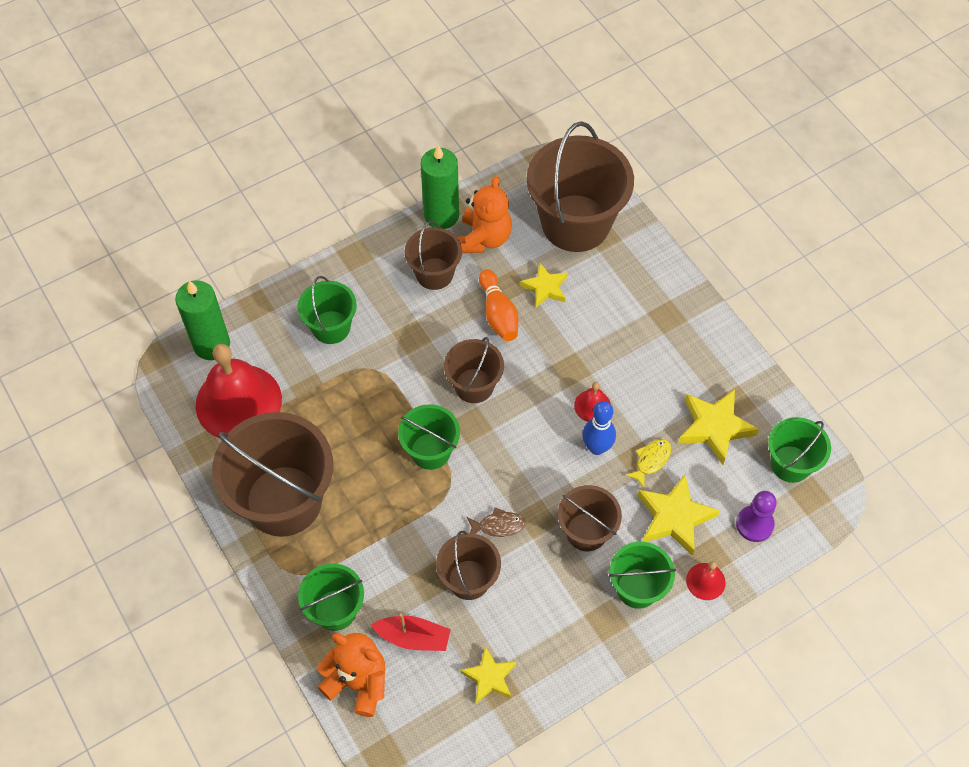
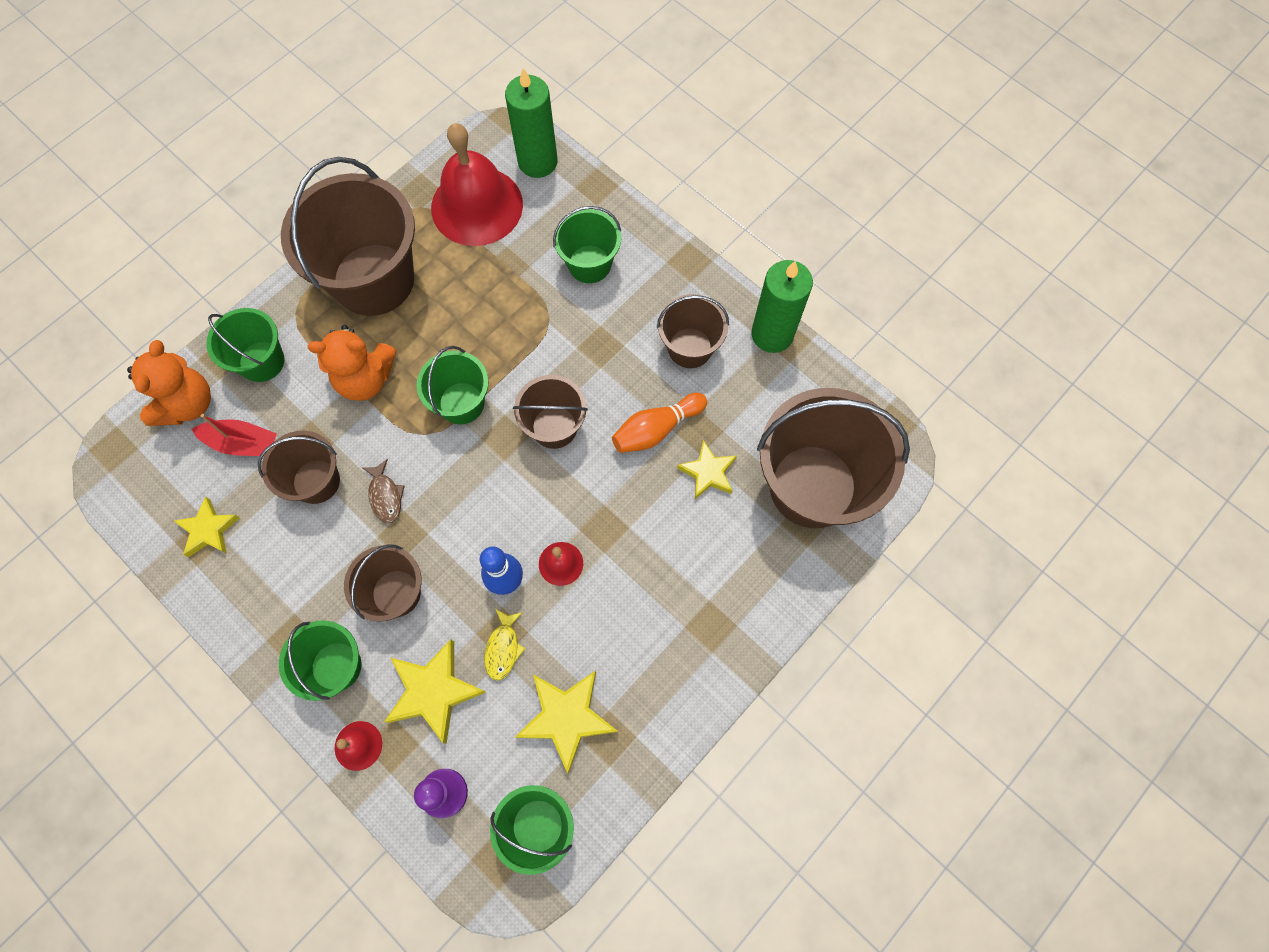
camera: 75 degrees right, 10 degrees up
red boat [371,614,451,651] -> red boat turned 75 degrees counterclockwise [192,414,277,456]
orange teddy bear [457,176,512,253] -> orange teddy bear moved to [308,325,396,401]
yellow fish [625,439,671,488] -> yellow fish turned 75 degrees clockwise [484,609,525,681]

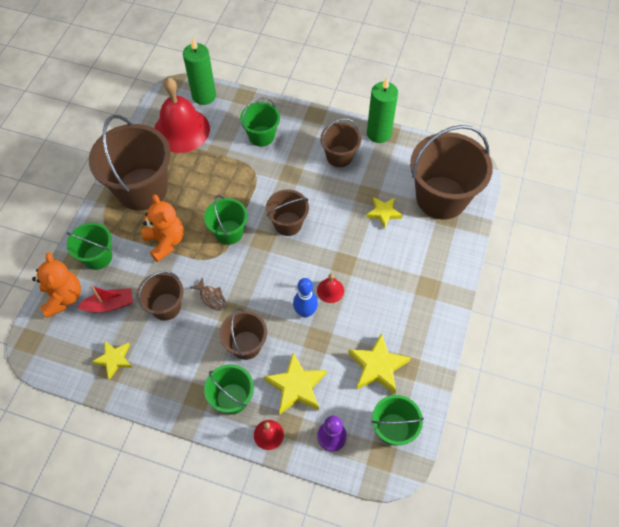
camera: 25 degrees left, 10 degrees down
orange teddy bear [308,325,396,401] -> orange teddy bear turned 90 degrees counterclockwise [141,194,184,262]
yellow fish [484,609,525,681] -> none
orange bowling pin [612,393,707,453] -> none

